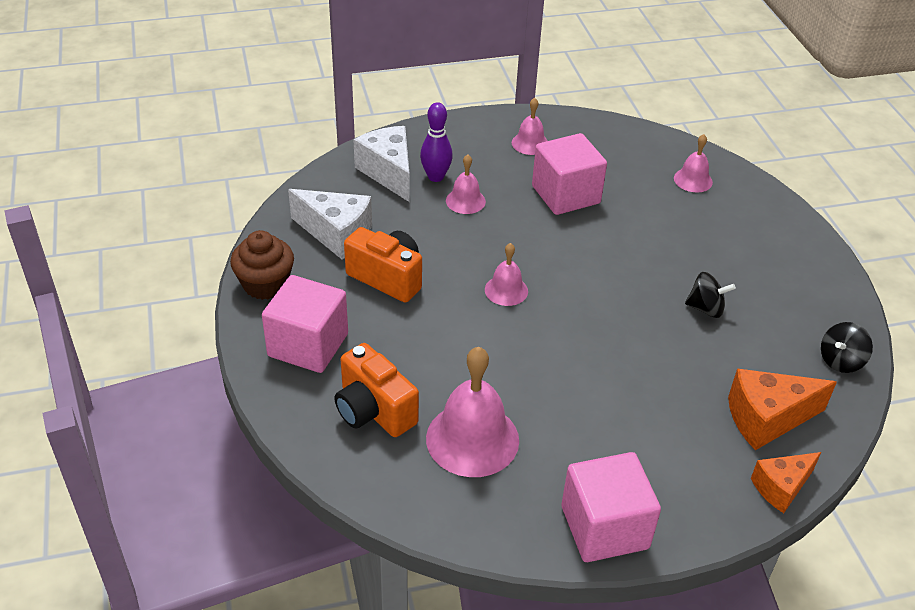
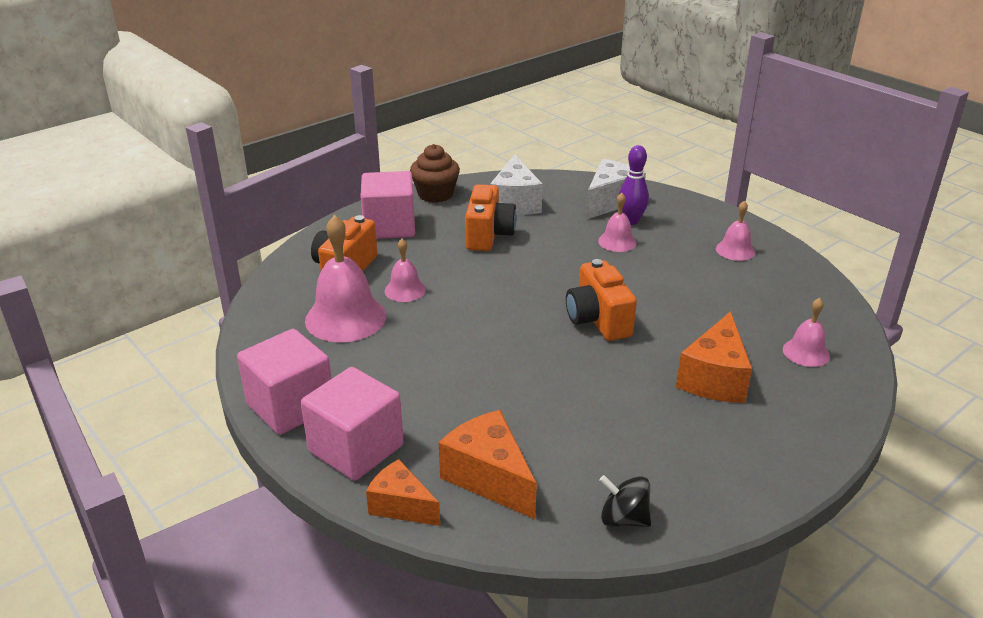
camera: 65 degrees right, 10 degrees down
pink bell [485,243,528,306] -> pink bell moved to [385,239,426,302]
pink cube [532,133,607,215] -> pink cube moved to [301,367,404,481]
black spinning top [685,272,736,318] -> none
none -> orange camera [566,259,637,341]
none -> orange cheese [676,311,752,403]

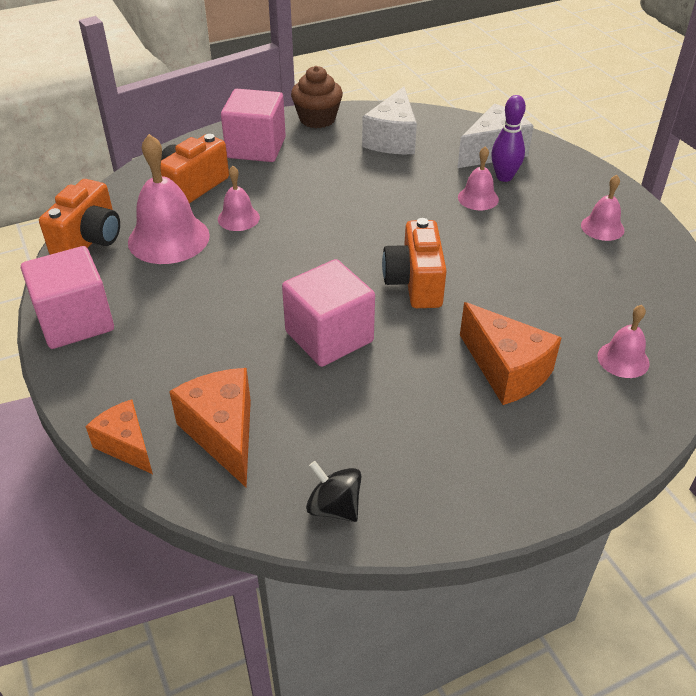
camera: 15 degrees right, 10 degrees up
pink cube [301,367,404,481] -> pink cube moved to [282,259,375,367]
orange camera [465,184,517,251] -> orange camera moved to [39,179,120,255]
orange cheese [676,311,752,403] -> orange cheese turned 75 degrees counterclockwise [460,302,562,405]

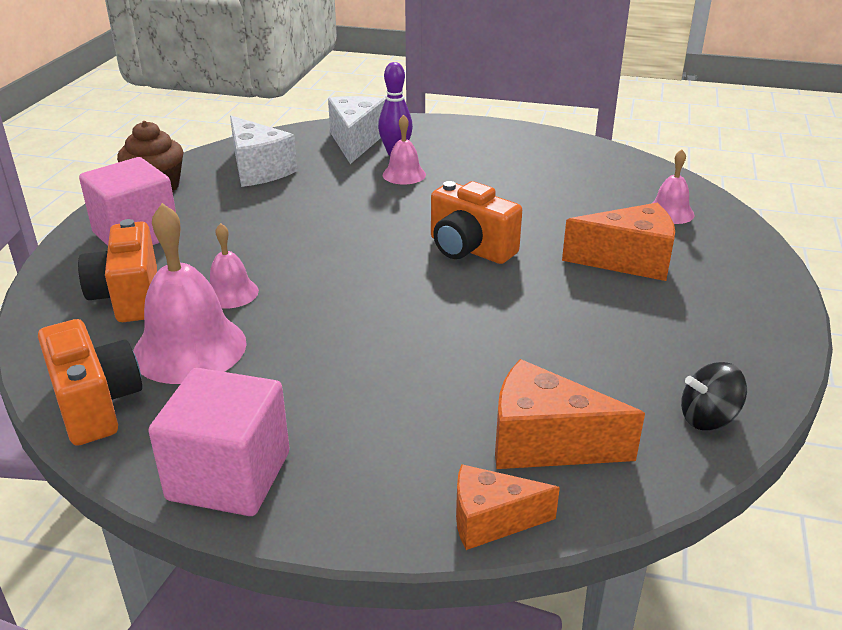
camera: 50 degrees left, 10 degrees down
pink cube [282,259,375,367] -> none
pink bell [581,175,624,241] -> none

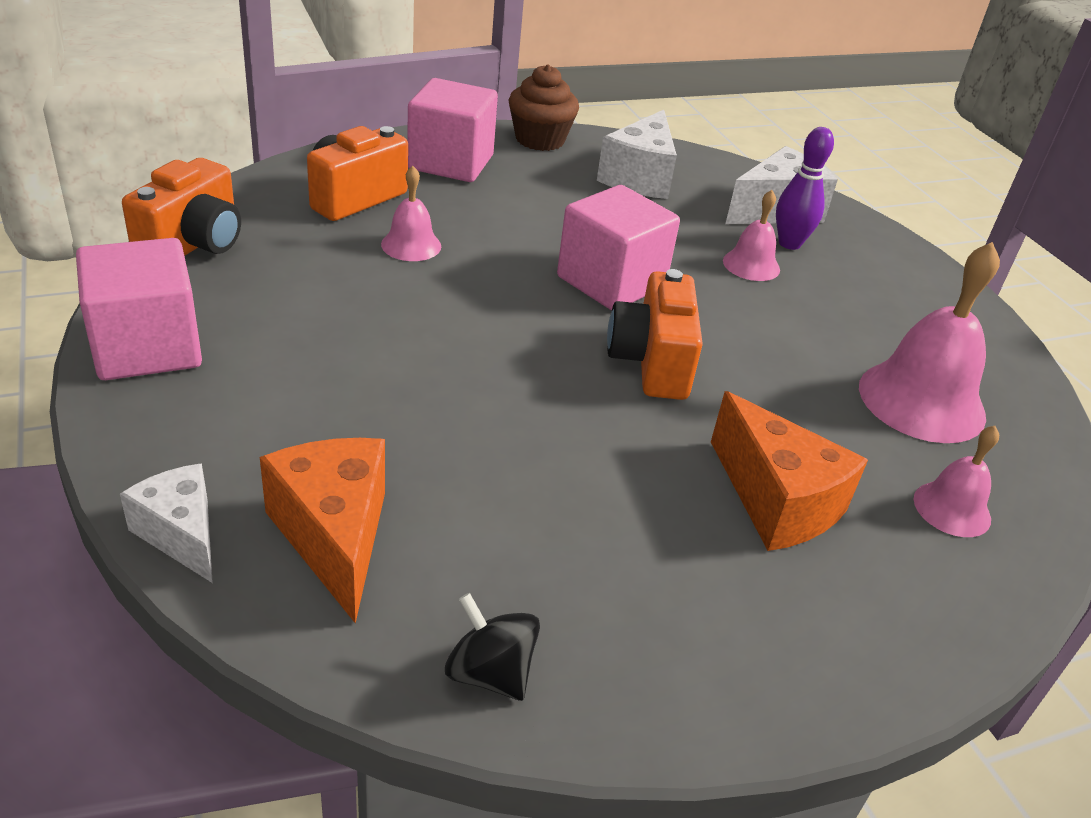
camera: 50 degrees right, 5 degrees up
pink bell [133,203,247,384] -> pink bell moved to [859,242,1000,443]
orange cheese [456,464,560,550] -> white cheese [120,463,213,583]
none -> pink cube [557,185,680,310]

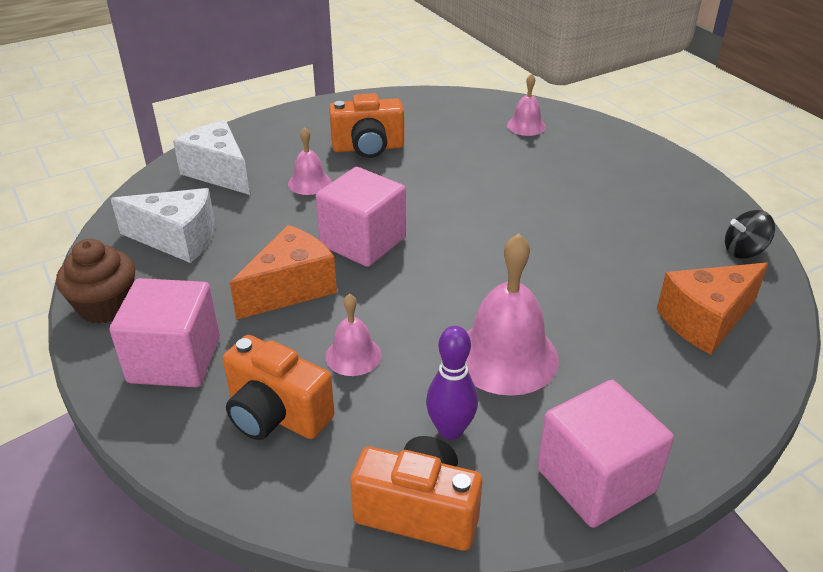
camera: 95 degrees left, 0 degrees up
white cheese [120,463,213,583] -> none
black spinning top [445,593,540,701] -> black spinning top turned 45 degrees clockwise [725,210,775,259]
orange camera [607,269,703,400] -> orange camera moved to [329,93,404,158]
orange cheese [711,391,868,551] -> orange cheese moved to [230,225,337,320]
purple bowling pin [776,127,834,250] -> purple bowling pin moved to [426,326,478,440]
pink bell [859,242,1000,443] -> pink bell moved to [466,234,559,396]

